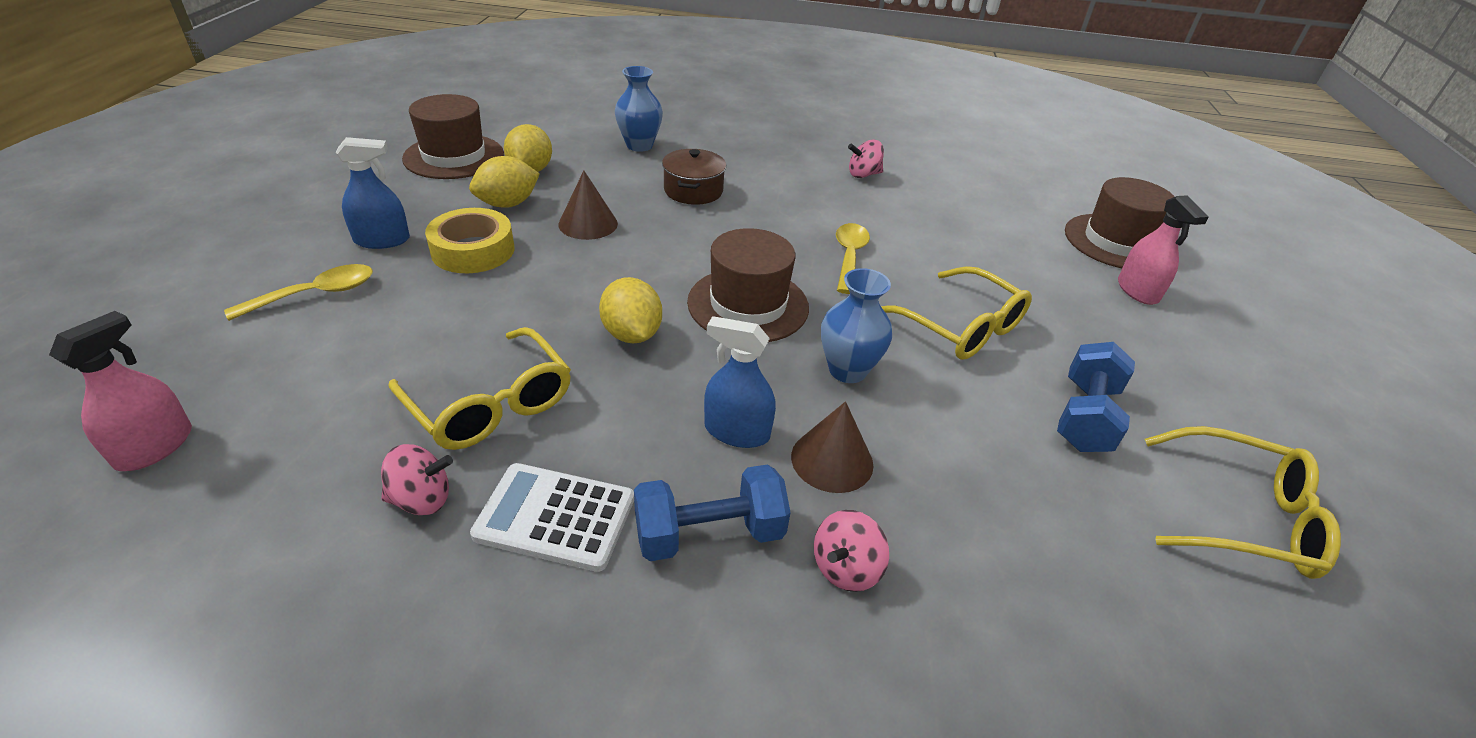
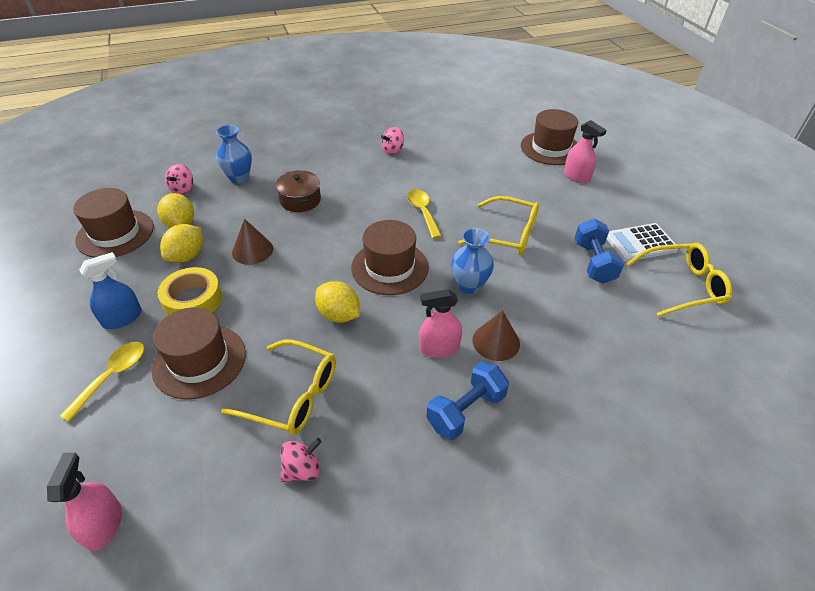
camera: 25 degrees left, 5 degrees up
white calculator [470,463,634,572] -> white calculator moved to [607,223,678,262]
blue spray bottle [704,316,776,448] -> pink spray bottle [419,289,462,358]
pink spinning top [814,510,889,592] -> pink spinning top moved to [165,164,193,195]
none -> brown hat [151,307,246,400]

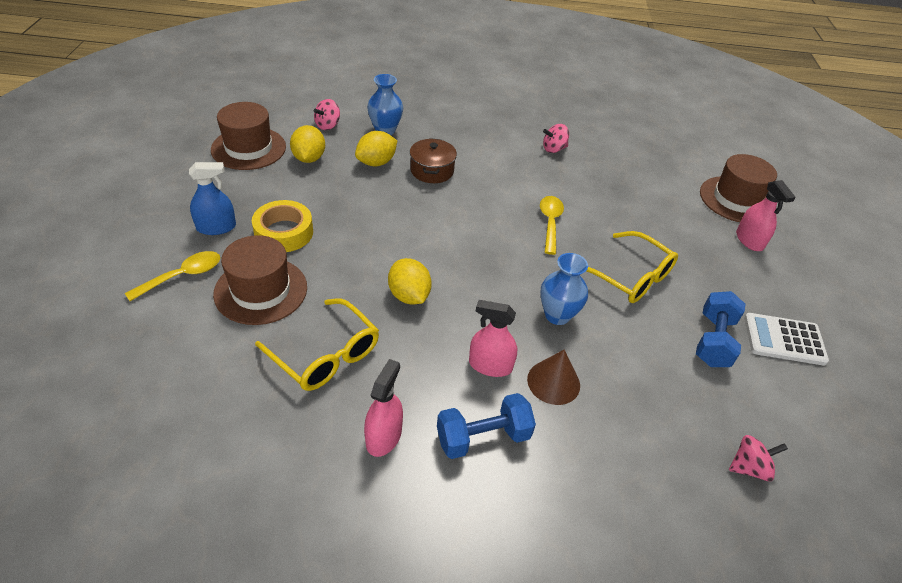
camera: 20 degrees right, 0 degrees up
pink spray bottle [47,452,122,551] -> pink spray bottle moved to [364,359,403,457]
yellow lemon [160,224,203,263] -> yellow lemon moved to [355,131,397,166]
brown cone [232,219,273,265] -> none
pink spinning top [280,438,321,482] -> pink spinning top moved to [729,435,788,481]
brown hat [351,220,429,295] -> none
yellow glasses [626,243,732,317] -> none

